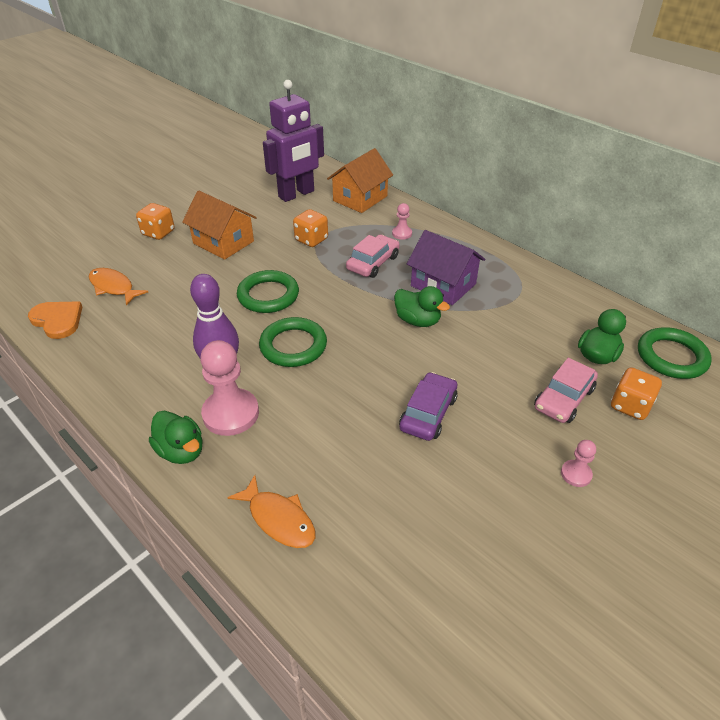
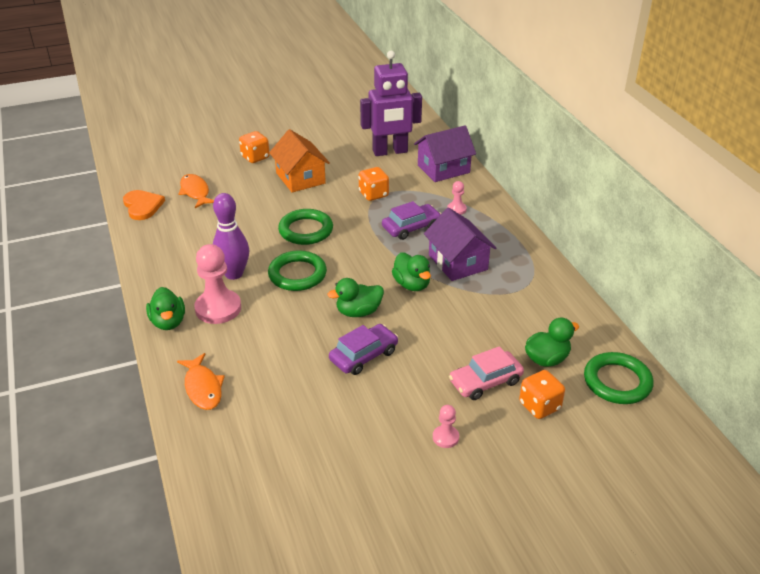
camera: 25 degrees right, 5 degrees down
orange house [327,148,393,213] -> purple house [414,125,476,182]
pink car [346,234,400,278] -> purple car [382,201,441,240]
none -> green duck [327,278,384,317]

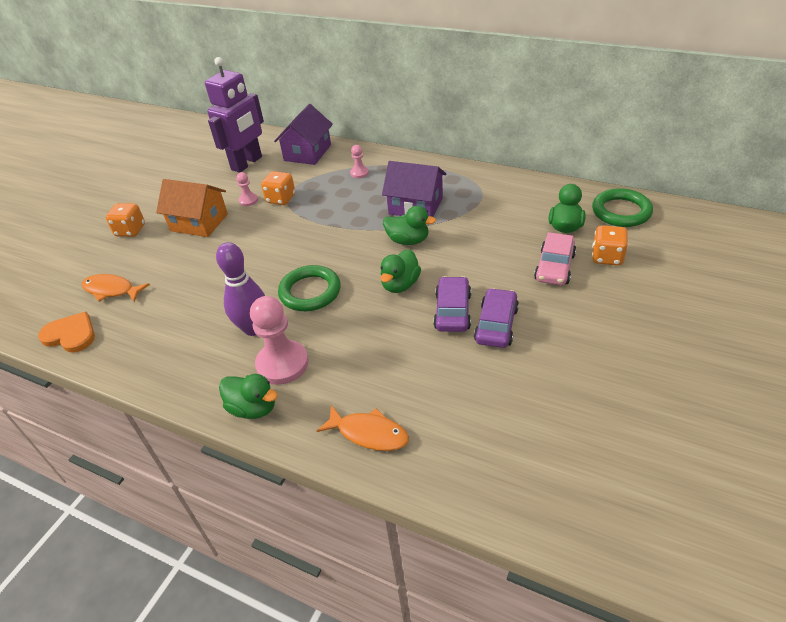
camera: 40 degrees left, 5 degrees up
green ring [278,209,333,245] -> none
purple car [382,201,441,240] -> purple car moved to [474,288,519,348]
pink pawn [433,405,459,448] -> pink pawn moved to [236,172,258,206]

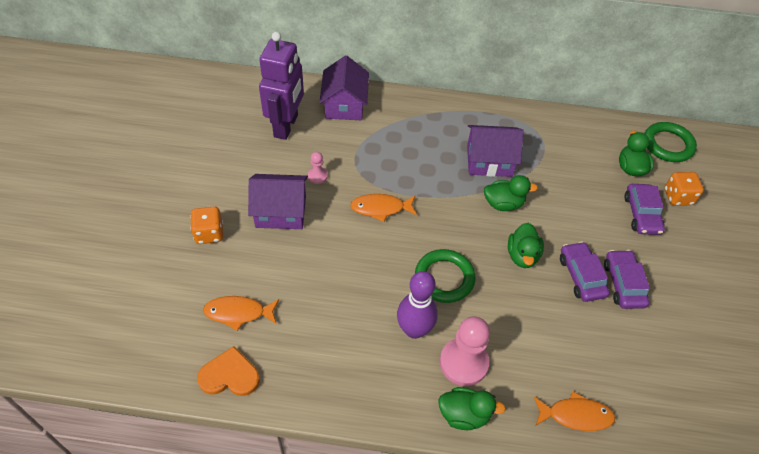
camera: 25 degrees left, 10 degrees up
orange house [156,179,228,237] -> purple house [248,174,308,229]
orange dice [261,171,295,205] -> none
pink pawn [350,145,369,178] -> none
pink car [534,232,576,285] -> purple car [624,184,665,235]
none -> orange fish [350,194,417,222]

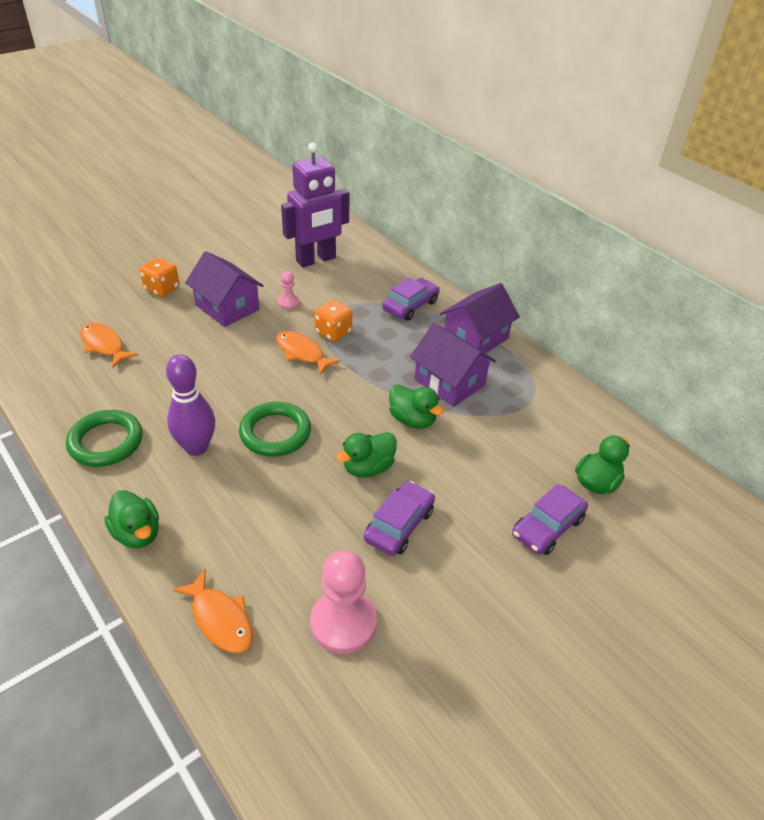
camera: 45 degrees right, 10 degrees down
orange heart [197,346,260,396] -> none
purple house [319,55,369,120] -> purple house moved to [440,283,520,354]
pink pawn [440,316,490,386] -> pink pawn moved to [310,550,377,654]
purple car [604,250,650,309] -> purple car moved to [382,277,440,321]
green ring [644,122,697,162] -> green ring moved to [66,410,143,467]
orange dice [665,172,704,206] -> orange dice moved to [314,300,352,342]

